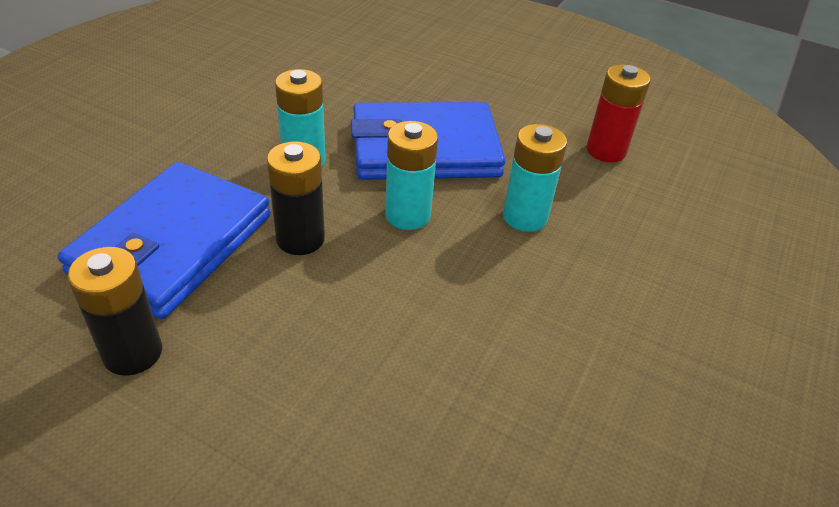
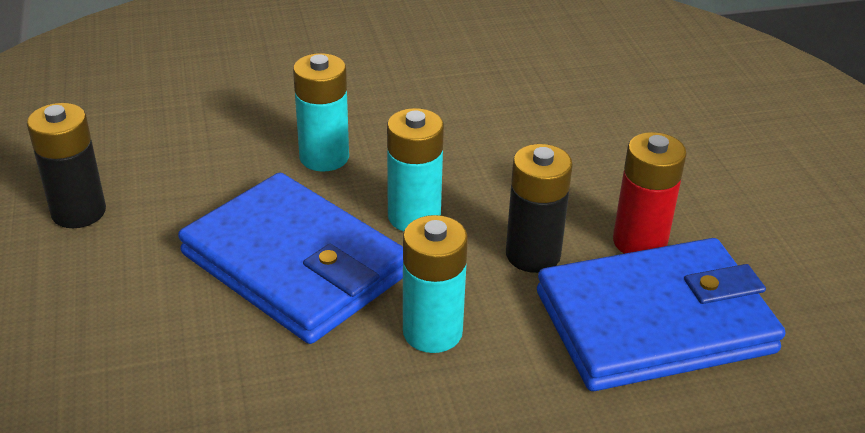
camera: 130 degrees left, 5 degrees down
black battery [67,247,162,376] -> black battery moved to [27,103,106,228]
red battery [586,64,651,162] -> red battery moved to [613,132,687,254]

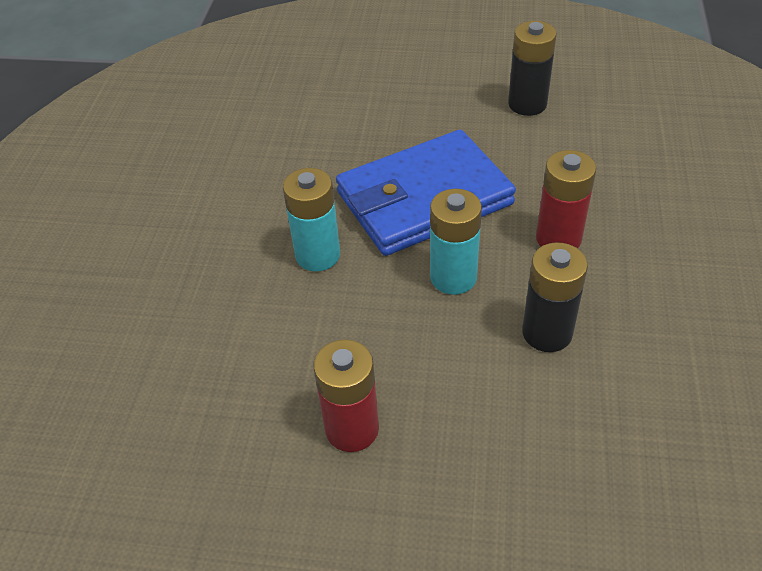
camera: 115 degrees right, 10 degrees up
turquoise battery [293,53,349,172] -> red battery [536,150,596,249]
black battery [506,144,573,273] -> black battery moved to [522,242,588,352]
blue wallet [537,238,785,391] -> none

